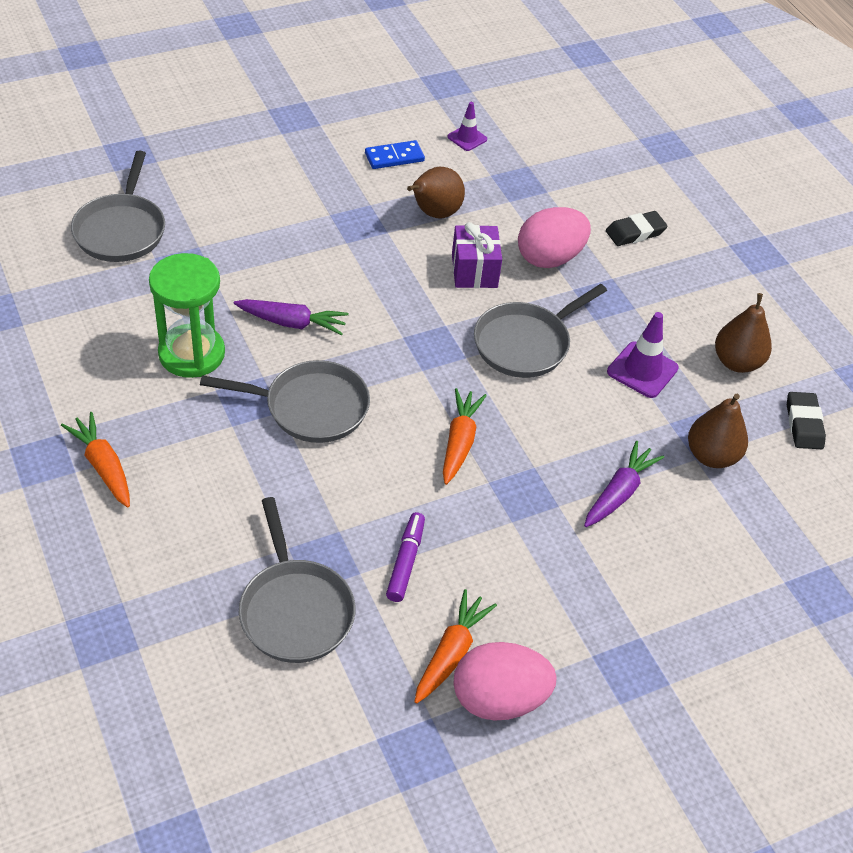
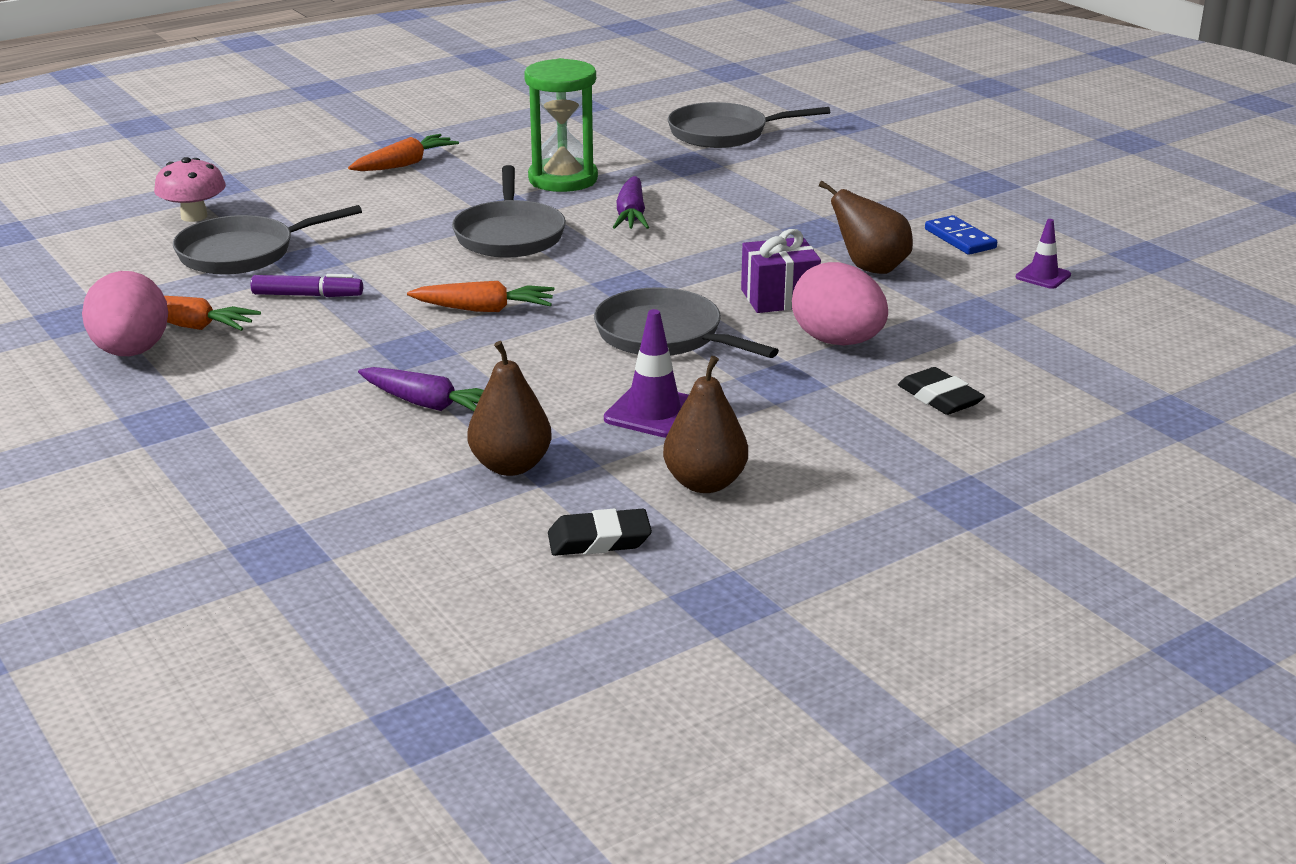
camera: 85 degrees right, 20 degrees down
none -> pink mushroom [154,157,226,222]

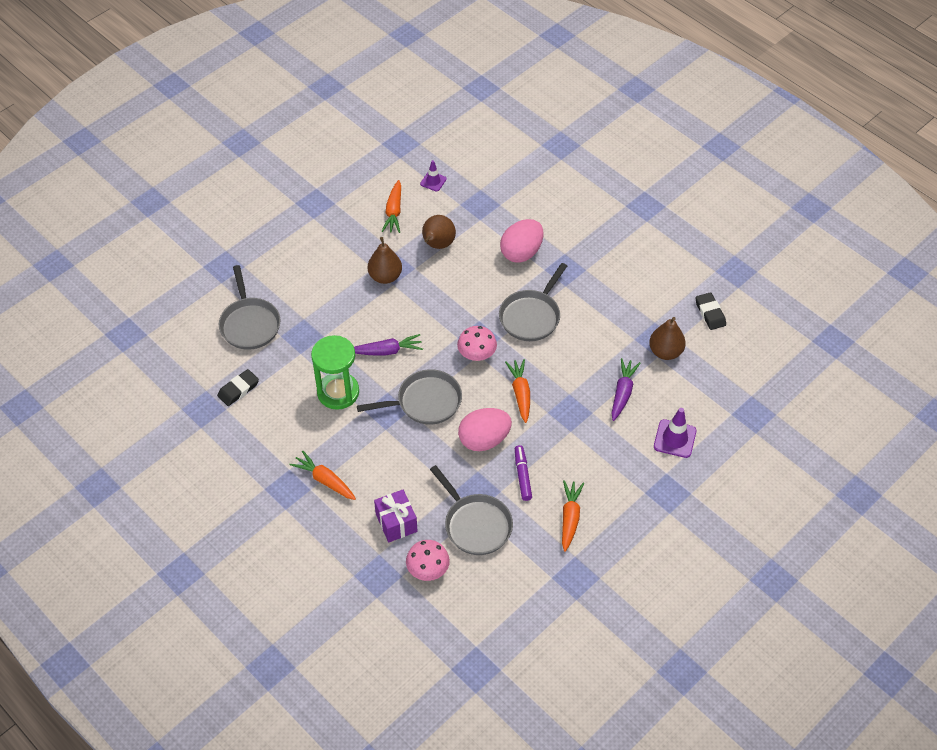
camera: 100 degrees left, 25 degrees up
pink egg [82,271,168,356] -> pink egg moved to [458,408,512,451]
purple traffic cone [604,309,689,438] -> purple traffic cone moved to [654,408,697,458]
brown pear [663,356,748,493] -> brown pear moved to [368,237,402,284]
purple gift [741,229,821,313] -> purple gift moved to [374,490,417,542]
black eraser [898,367,985,415] -> black eraser moved to [217,369,259,406]
blue domino [925,215,997,255] -> orange carrot [381,180,401,233]
none -> pink mushroom [457,326,497,361]

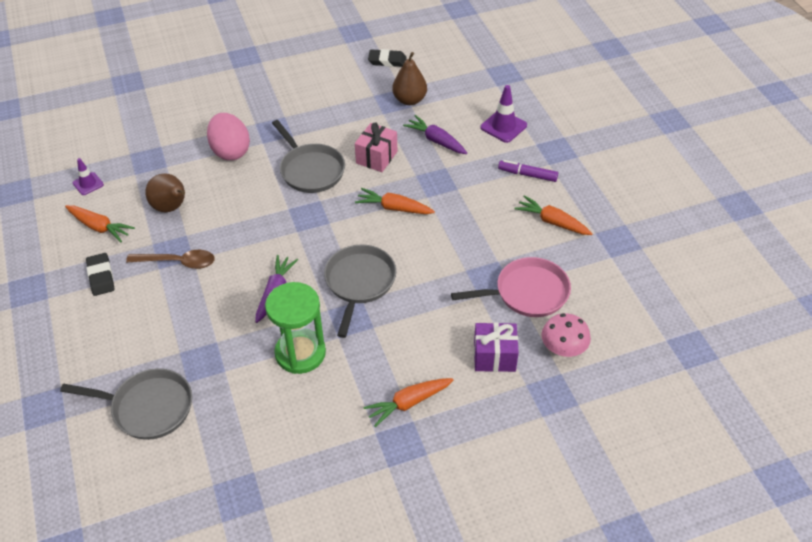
camera: 65 degrees left, 5 degrees down
black eraser [217,369,259,406] -> black eraser moved to [86,253,114,296]
brown pear [368,237,402,284] -> brown spoon [126,250,215,269]
grey pan [430,465,513,555] -> pink pan [451,257,571,317]
pink mushroom [457,326,497,361] -> none
pink egg [458,408,512,451] -> none
purple marker [515,445,532,501] -> purple marker moved to [498,160,558,182]
none -> pink gift [355,122,397,172]

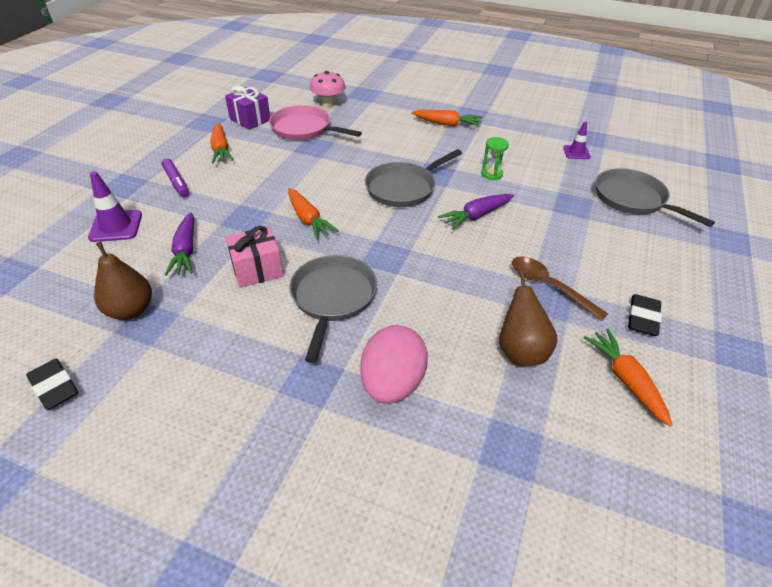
camera: 140 degrees left, 5 degrees down
purple traffic cone [73,158,104,195] -> purple traffic cone moved to [563,122,591,159]
green hourglass [265,282,326,374] -> green hourglass [481,137,509,180], size x0.49
purple gift [474,323,519,372] -> purple gift moved to [225,86,270,130]

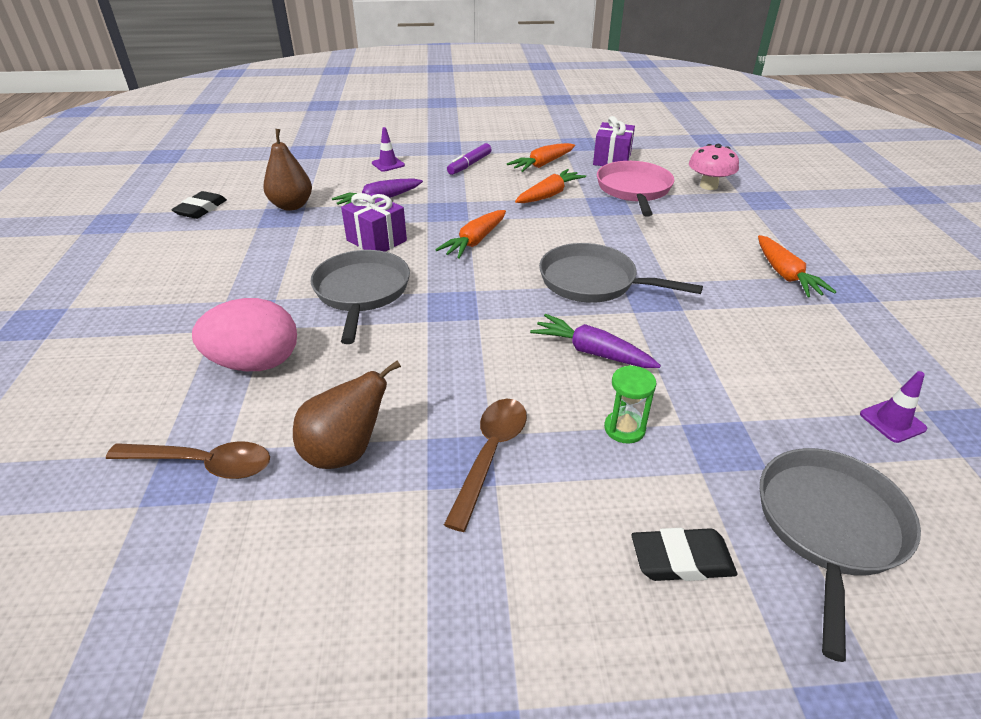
camera: 65 degrees right, 5 degrees down
purple traffic cone [88,171,142,242] -> purple traffic cone [372,127,405,172], size x0.63
pink gift [226,226,283,288] -> purple gift [341,193,407,252]
grey pan [290,255,377,363] -> grey pan turned 75 degrees counterclockwise [310,250,410,344]
green hourglass [481,137,509,180] -> green hourglass moved to [604,365,657,444]
orange carrot [583,329,673,427] -> orange carrot moved to [515,169,586,203]
black eraser [628,294,662,336] -> black eraser moved to [631,528,738,581]
none -> brown spoon [106,441,270,479]

